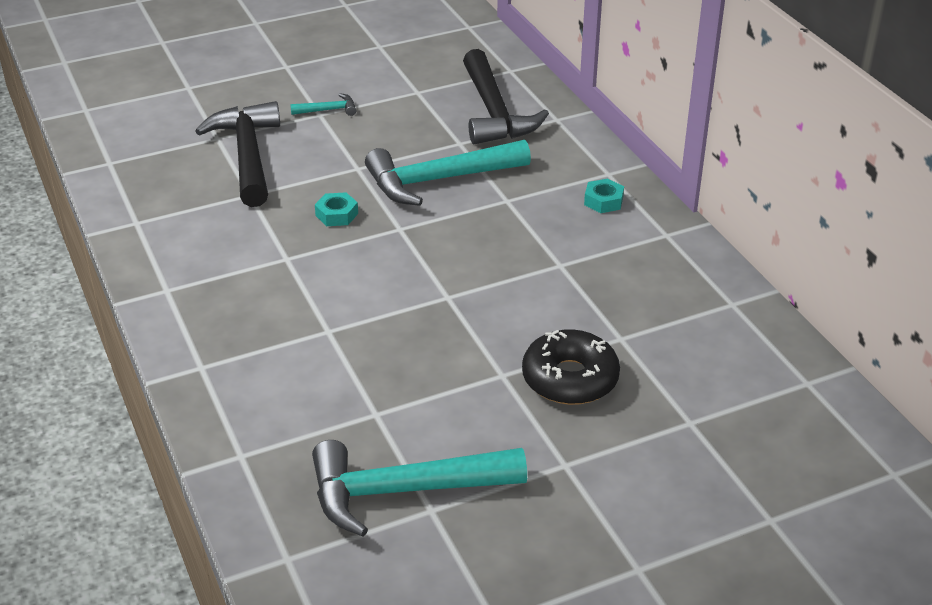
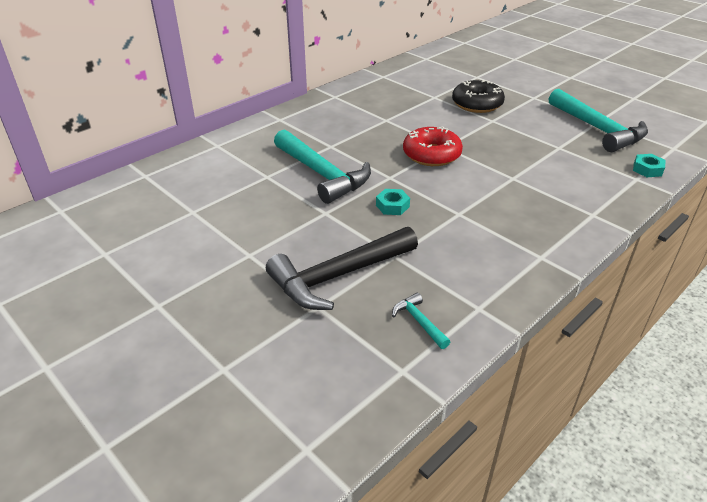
camera: 110 degrees left, 0 degrees up
turquoise hammer [290,93,356,116] -> turquoise hammer moved to [392,293,450,349]
black hammer [463,49,549,144] -> none
turquoise nut [584,178,624,213] -> turquoise nut moved to [633,154,665,177]
none -> red donut [403,126,463,166]

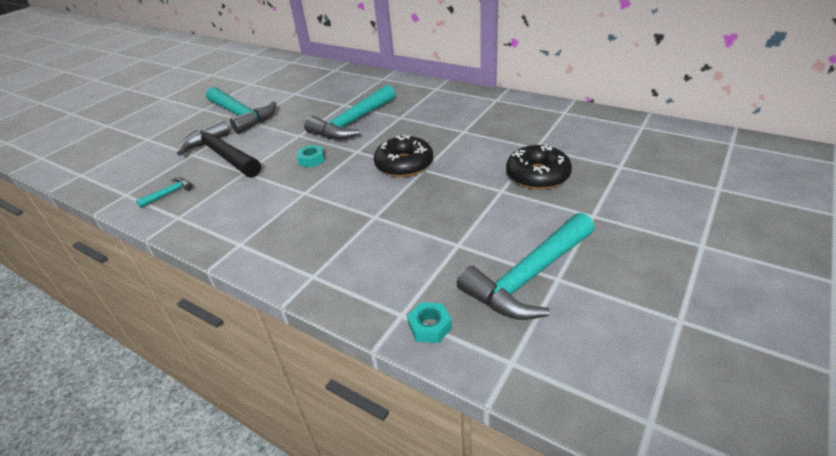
camera: 80 degrees right, 0 degrees up
red donut [403,126,463,166] -> black donut [374,135,433,177]
none -> turquoise hammer [206,87,276,134]

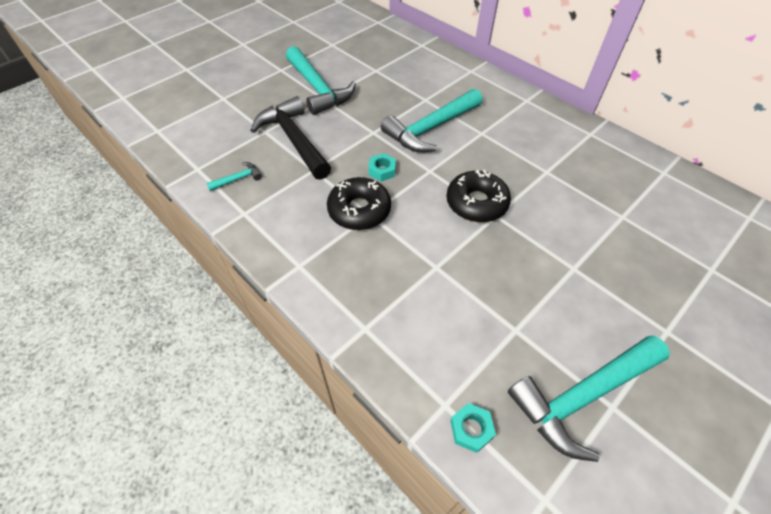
camera: 10 degrees right, 15 degrees up
black donut [506,144,572,190] -> black donut moved to [327,177,391,230]

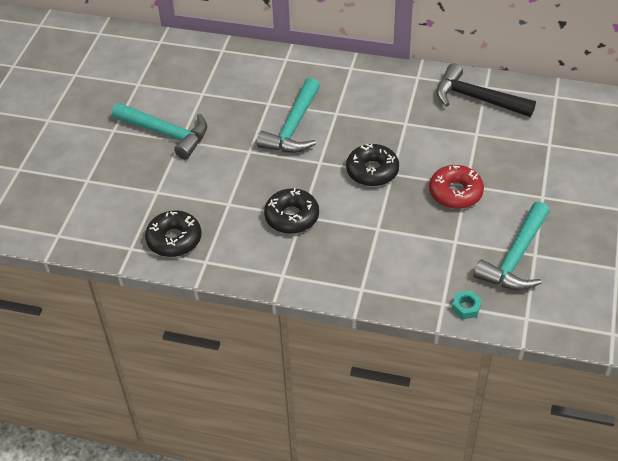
camera: 30 degrees left, 5 degrees down
turquoise hammer [207,162,262,191] -> black donut [145,211,201,257]
black hammer [250,96,331,180] -> black hammer moved to [437,63,536,117]
turquoise nut [368,153,396,181] -> none
none -> red donut [429,165,484,209]

